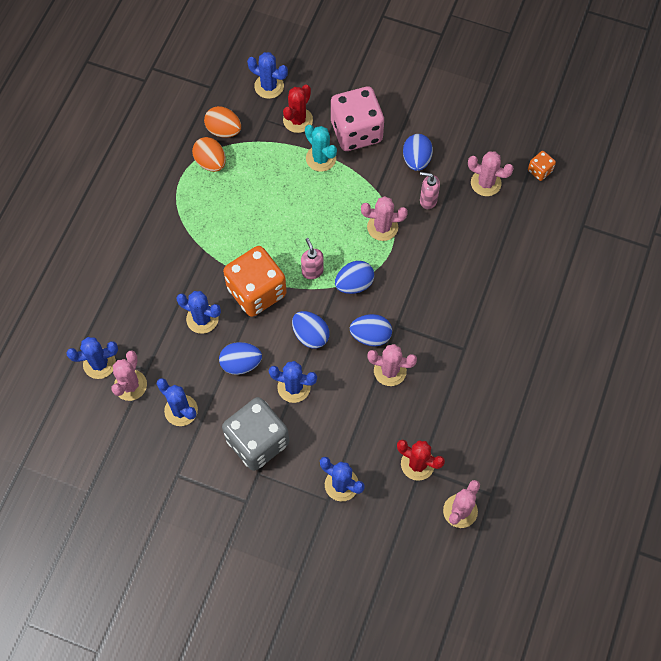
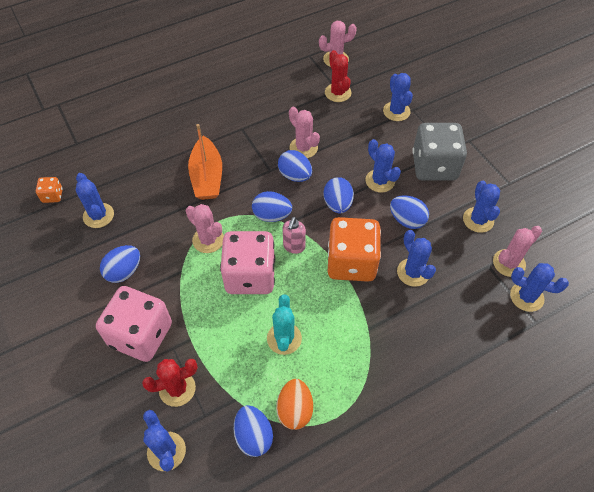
camera: 140 degrees left, 10 degrees down
orange egg [204,106,241,138] -> blue egg [234,405,273,457]
turquoise cactus [305,125,337,172] -> turquoise cactus moved to [267,295,302,355]
pink soap dispenser [420,172,440,209] -> none
pink cactus [468,152,514,196] -> blue cactus [76,173,114,228]
none -> orange boat [188,124,222,200]
none -> pink dice [220,231,275,294]

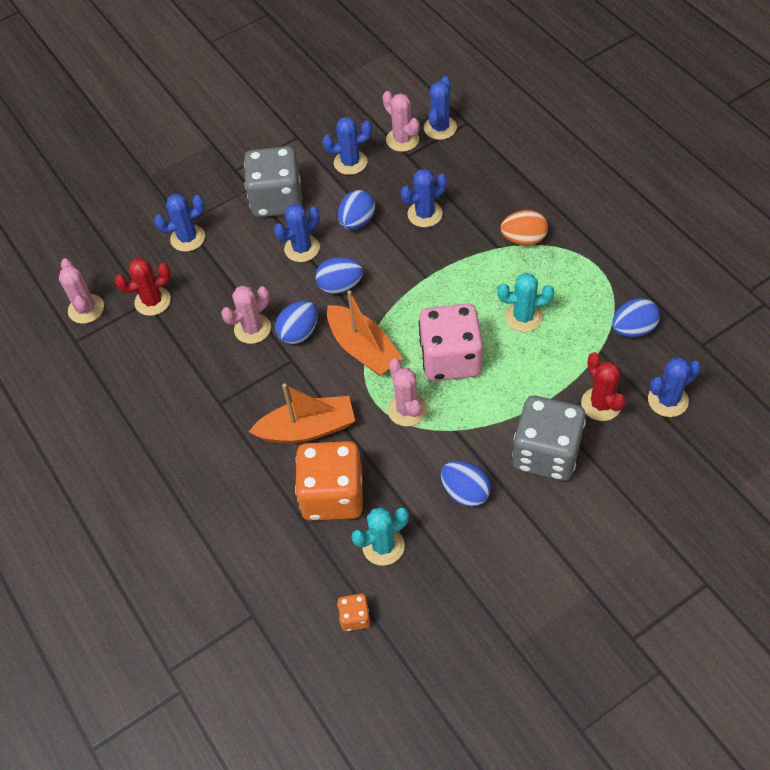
camera: 90 degrees left, 0 degrees up
blue cactus [76,173,114,228] -> turquoise cactus [352,507,409,566]
pink dice [96,286,172,362] -> grey dice [512,396,586,481]
pink cactus [186,204,224,253] -> pink cactus turned 60 degrees counterclockwise [387,358,427,427]
blue egg [252,191,292,222] -> orange boat [327,290,403,376]
orange egg [276,379,313,430] -> orange egg moved to [501,210,548,246]
pink soap dispenser [283,217,306,254] -> none
orange dice [328,217,381,282] -> orange dice moved to [295,441,363,521]

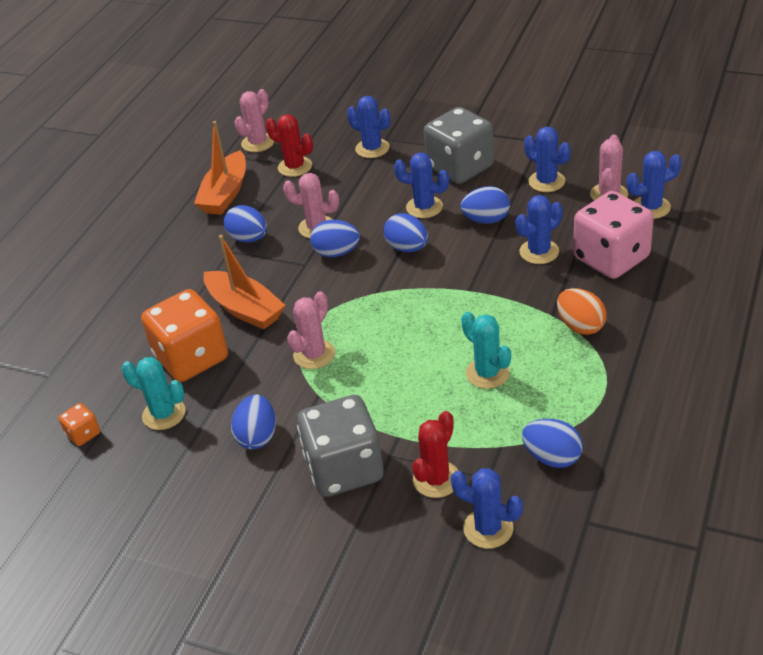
camera: 55 degrees right, 15 degrees down
orange boat [327,290,403,376] -> orange boat moved to [194,121,246,215]
blue cactus [401,169,447,227] -> blue cactus turned 60 degrees counterclockwise [516,195,563,264]
pink dice [419,303,483,381] -> pink dice moved to [573,191,654,279]
none -> blue egg [224,205,267,243]

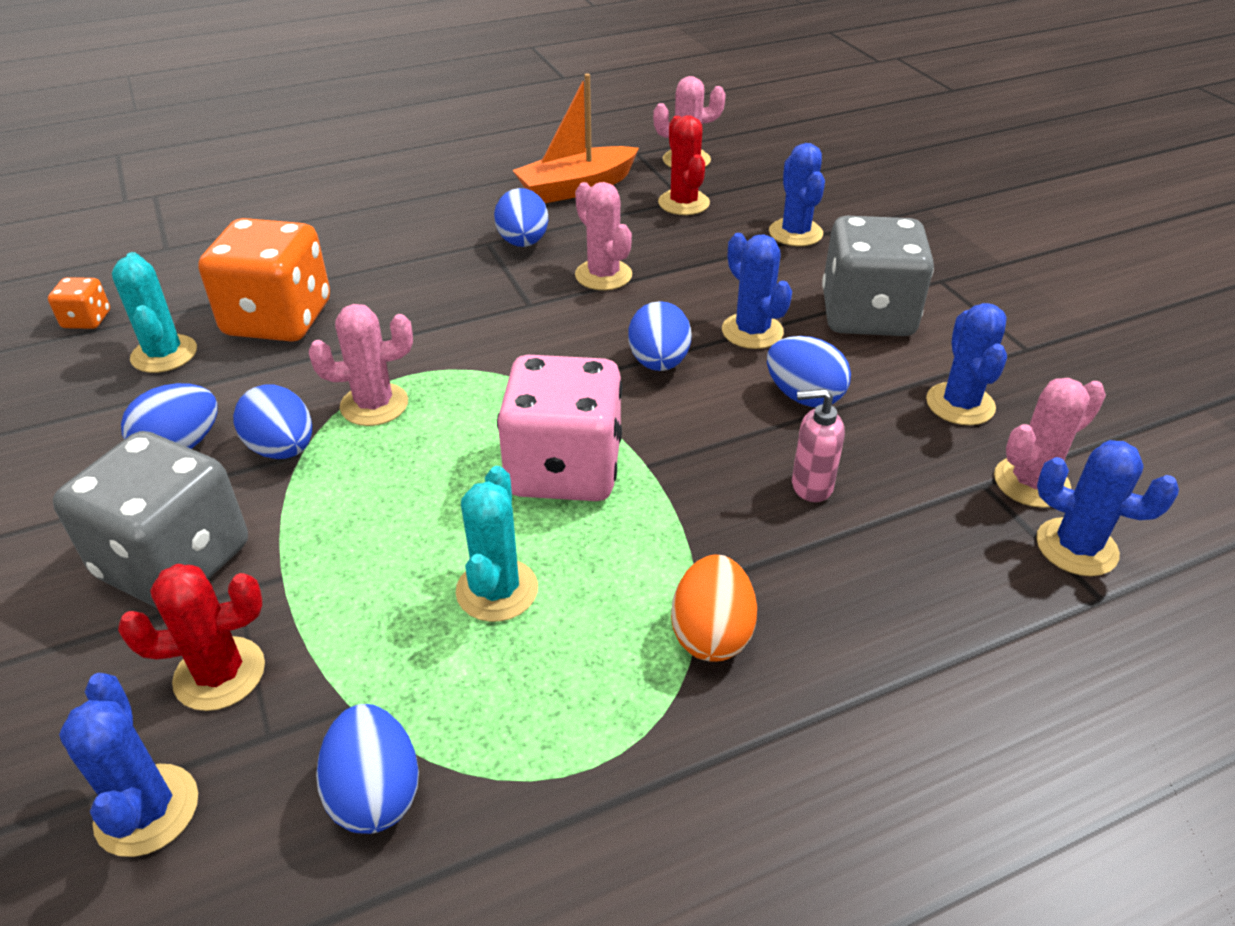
camera: 40 degrees right, 0 degrees up
orange boat [203,235,286,330] -> none
blue egg [310,220,360,257] -> blue egg moved to [233,384,312,459]
blue cactus [516,195,563,264] -> pink soap dispenser [792,389,845,502]
pink dice [573,191,654,279] -> pink dice moved to [497,355,622,501]

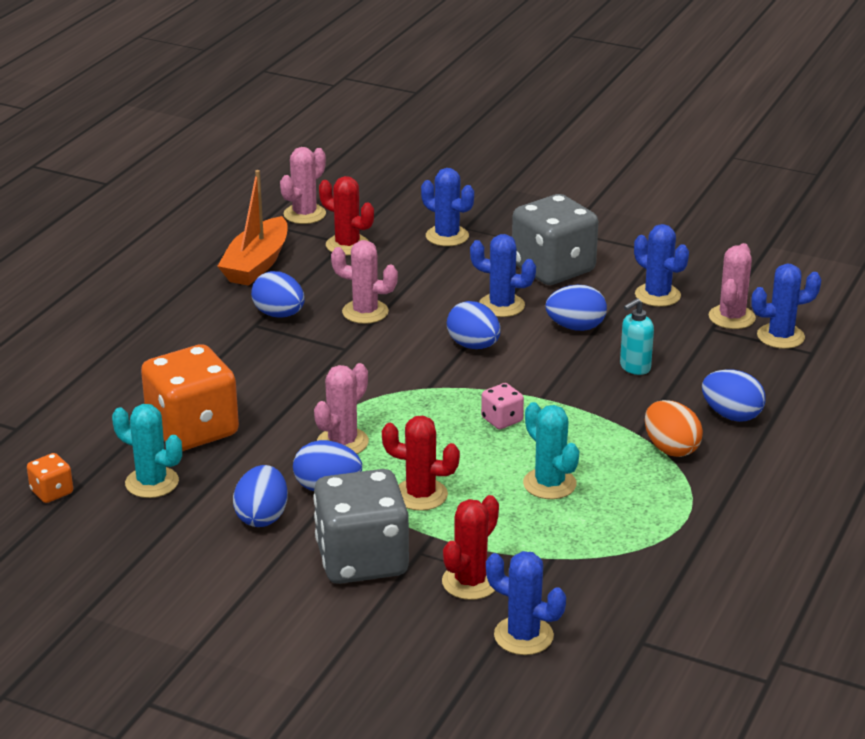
camera: 40 degrees left, 10 degrees down
blue egg [316,704,419,834] -> blue egg moved to [702,369,766,422]
pink dice [497,355,622,501] -> pink dice [481,383,524,429], size x0.44
pink soap dispenser [792,389,845,502] -> turquoise soap dispenser [620,298,654,375]
none -> red cactus [382,416,460,511]

